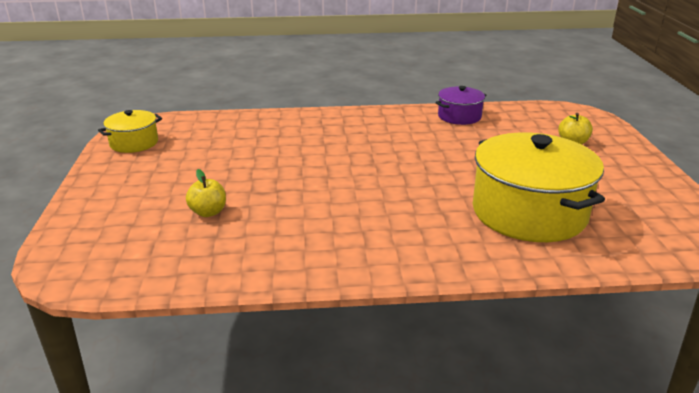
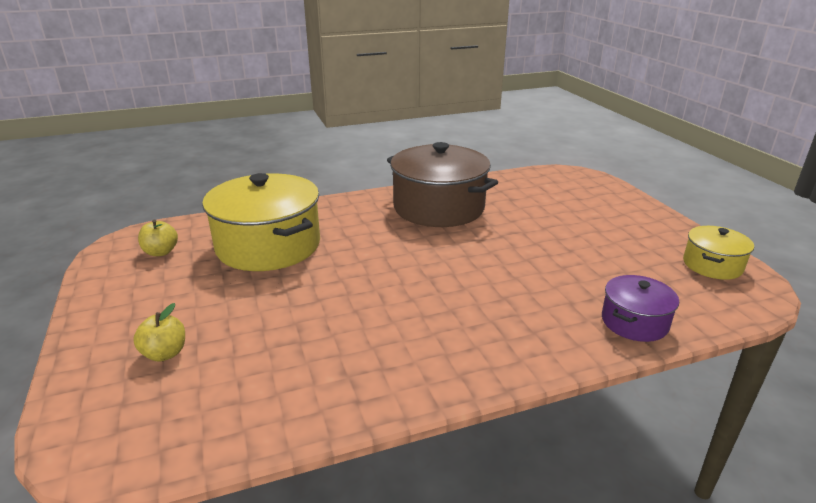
camera: 165 degrees right, 0 degrees up
yellow apple [186,169,226,217] -> yellow apple moved to [138,220,178,256]
purple pot [435,86,486,125] -> purple pot moved to [602,275,679,342]
none -> brown pot [387,142,498,227]

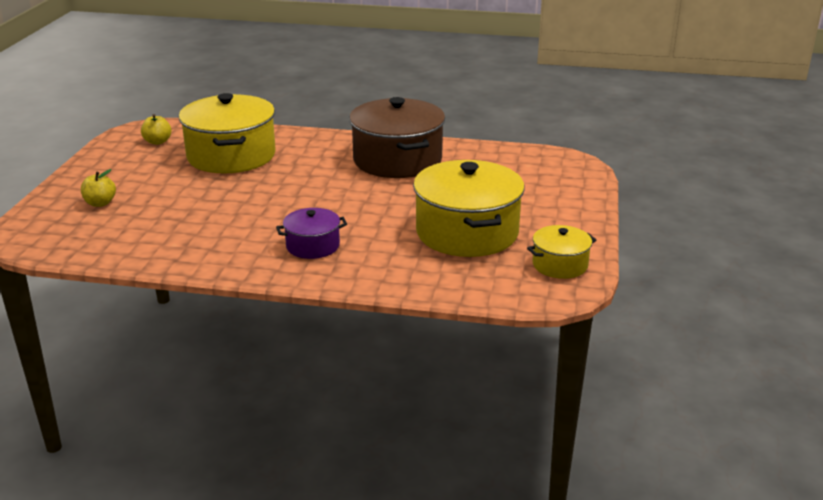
camera: 30 degrees right, 0 degrees up
purple pot [602,275,679,342] -> purple pot moved to [276,208,347,259]
none -> yellow pot [413,160,525,257]

